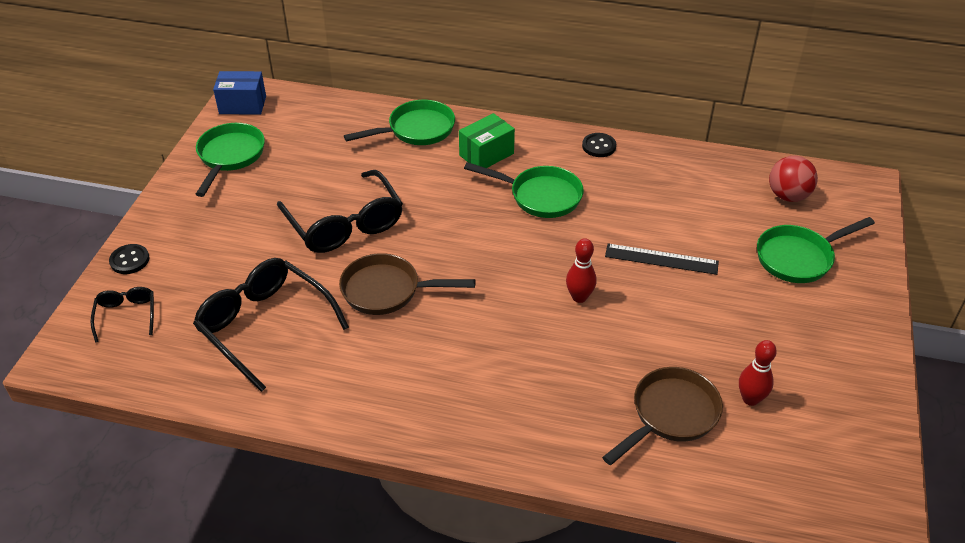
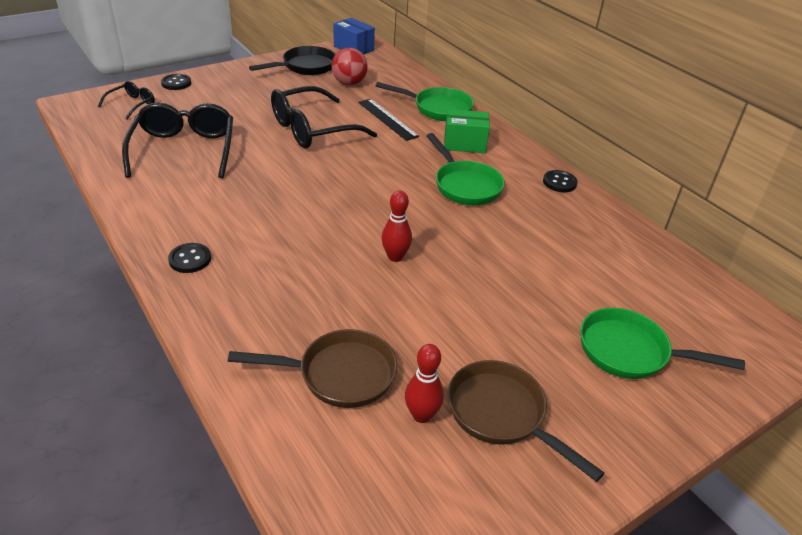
camera: 40 degrees right, 5 degrees down
green pan [196,123,265,197] -> black pan [249,46,335,75]
black glasses [277,170,403,253] -> black glasses turned 45 degrees clockwise [271,86,377,148]
brown pan [339,253,476,315] -> brown pan moved to [448,360,604,482]
black ruler [605,243,719,275] -> black ruler moved to [358,99,419,141]
red ball [769,156,818,202] -> red ball moved to [332,48,368,85]
none -> black button [168,243,211,273]

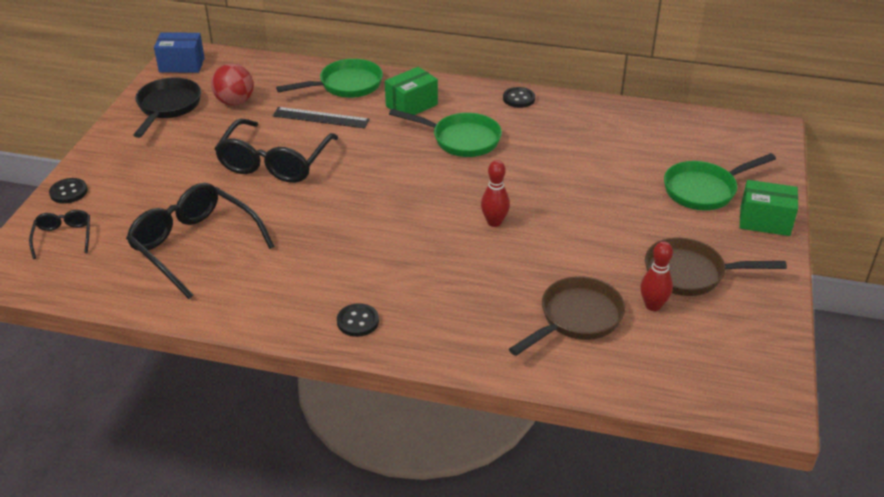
camera: 40 degrees left, 0 degrees up
none -> green box [740,180,798,236]

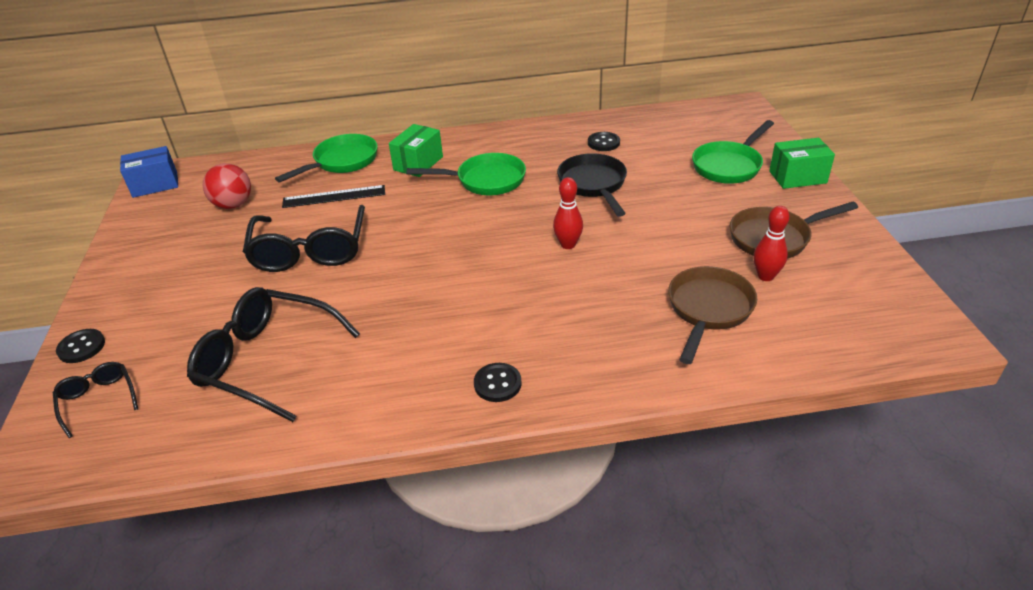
camera: 20 degrees left, 0 degrees up
black pan [134,77,201,138] -> black pan moved to [557,153,627,217]
black button [503,87,535,108] -> black button moved to [588,132,620,151]

